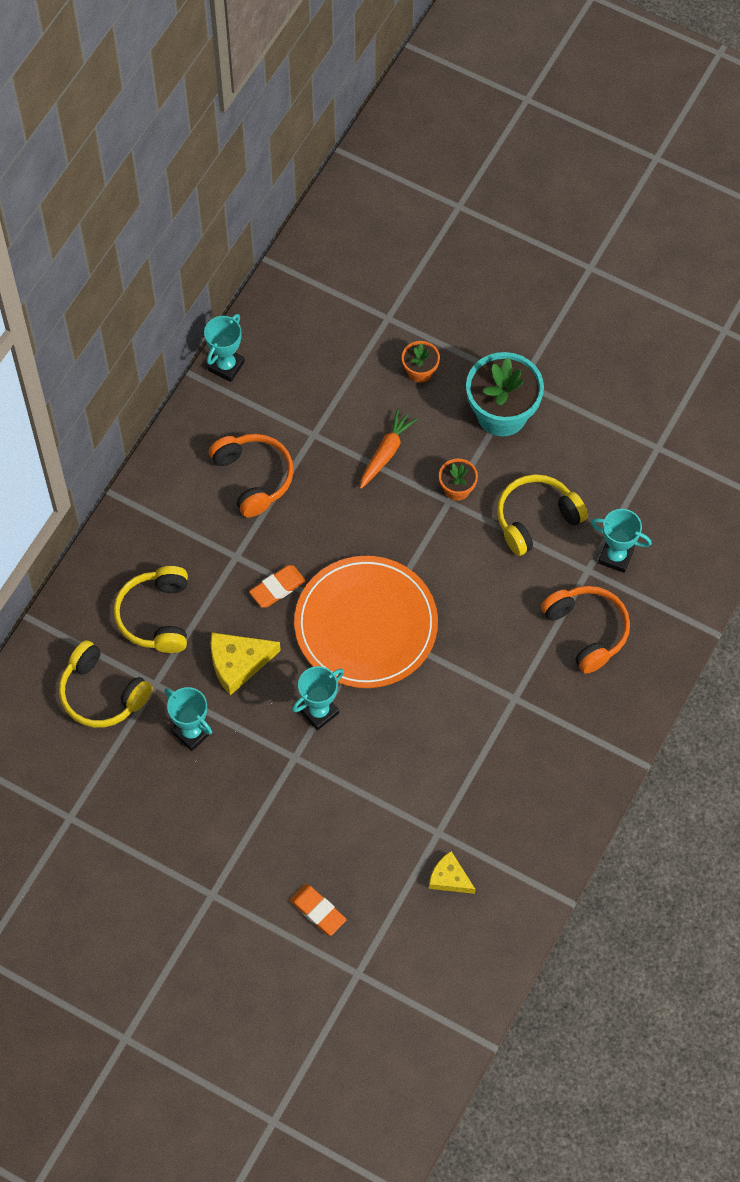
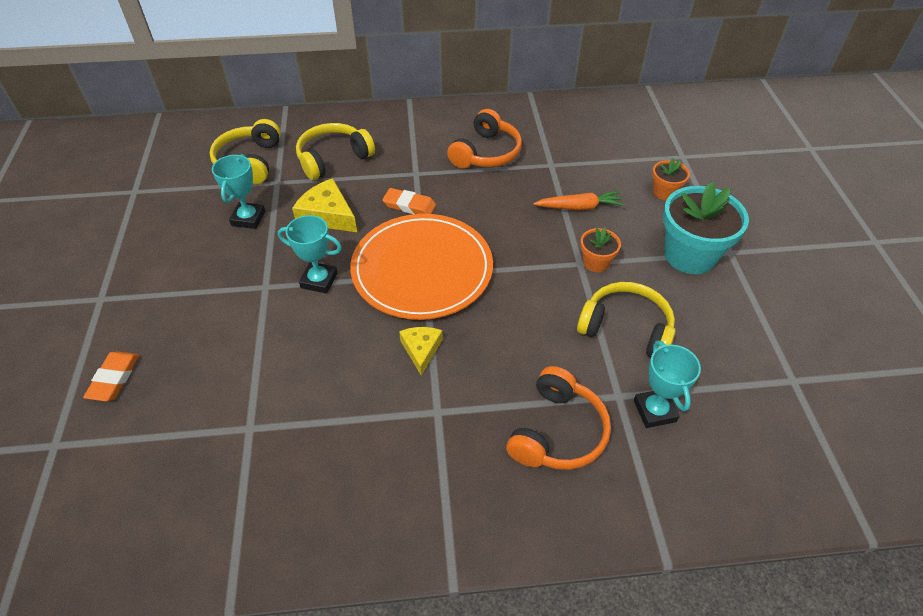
camera: 55 degrees right, 15 degrees down
turquoise trophy [204,314,245,382] -> none
yellow cheese [429,851,475,894] -> yellow cheese moved to [399,327,443,376]

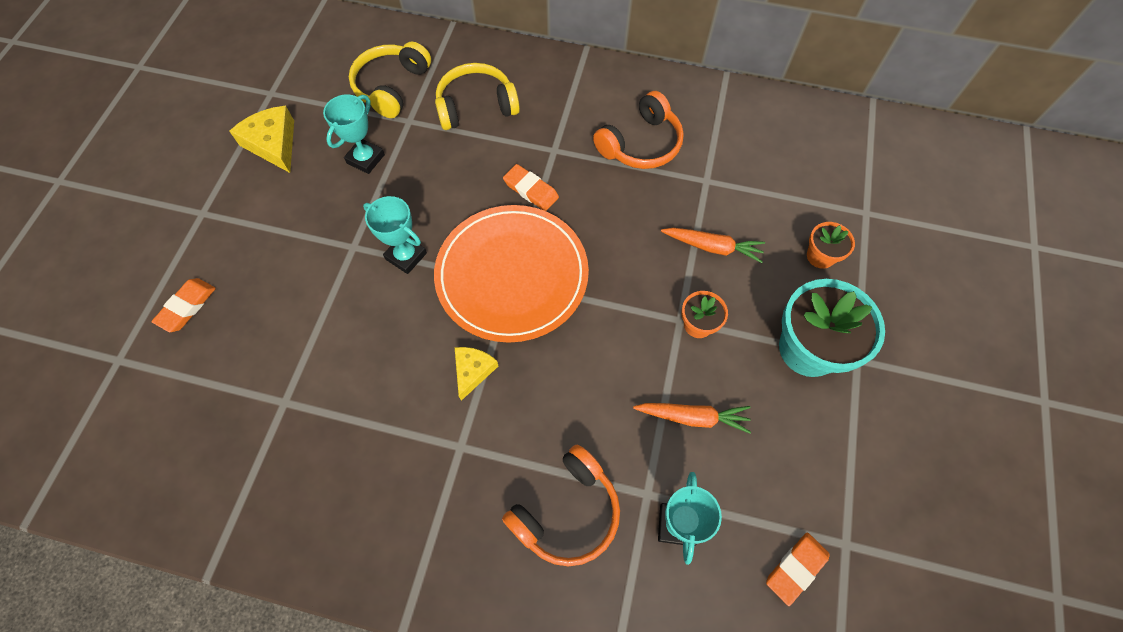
camera: 20 degrees right, 15 degrees up
yellow cheese [292,178,357,232] -> yellow cheese moved to [229,106,294,173]
yellow headphones [577,282,675,358] -> orange carrot [633,403,751,433]
none -> orange eraser [766,533,830,606]

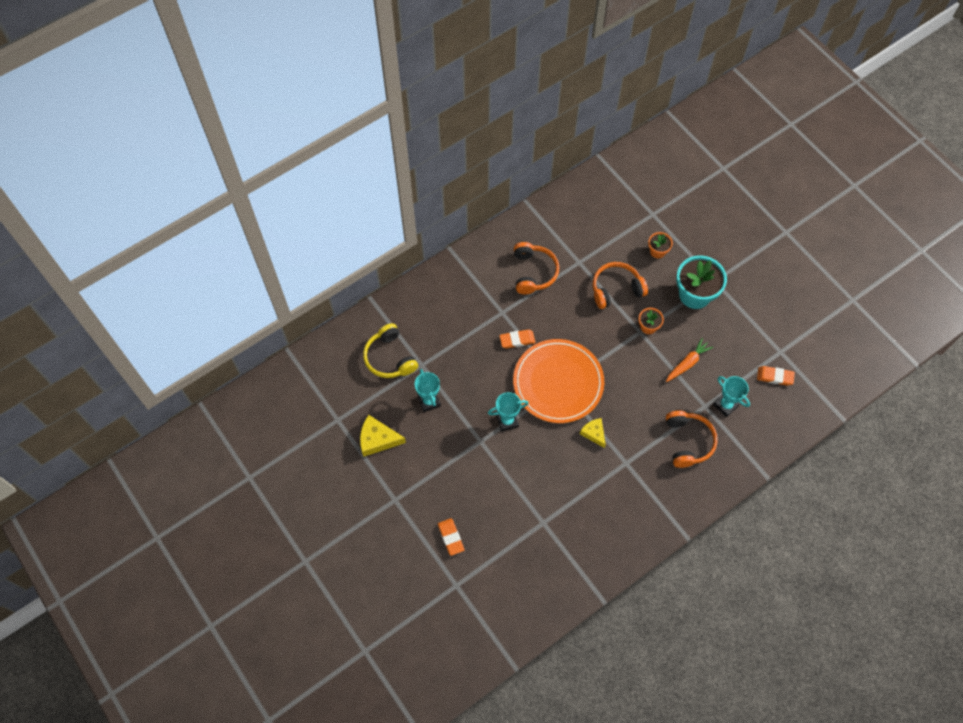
camera: 50 degrees left, 0 degrees up
yellow headphones [435,63,520,130] -> none
orange carrot [661,228,765,263] -> orange headphones [593,262,648,309]
orange eraser [766,533,830,606] -> orange eraser turned 75 degrees counterclockwise [757,366,795,386]

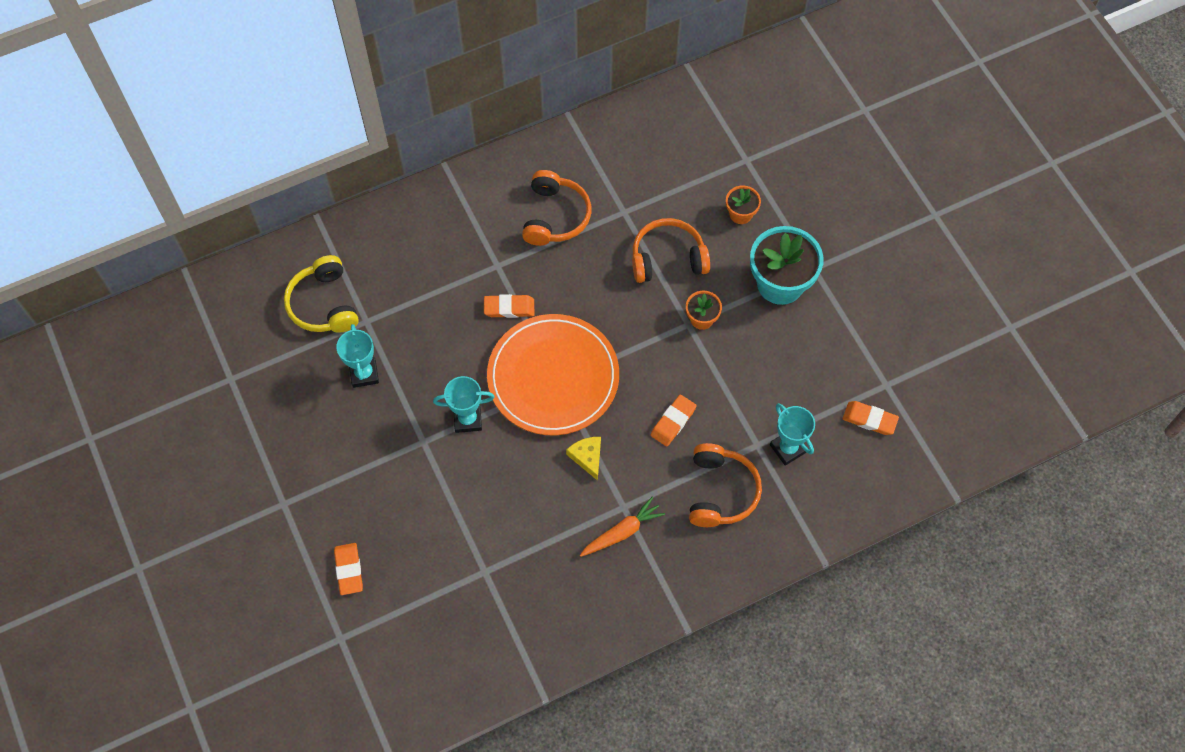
camera: 10 degrees right, 0 degrees up
yellow cheese [360,415,406,457] -> none
orange carrot [666,338,713,382] -> orange carrot moved to [580,497,665,557]
none -> orange eraser [651,394,697,446]

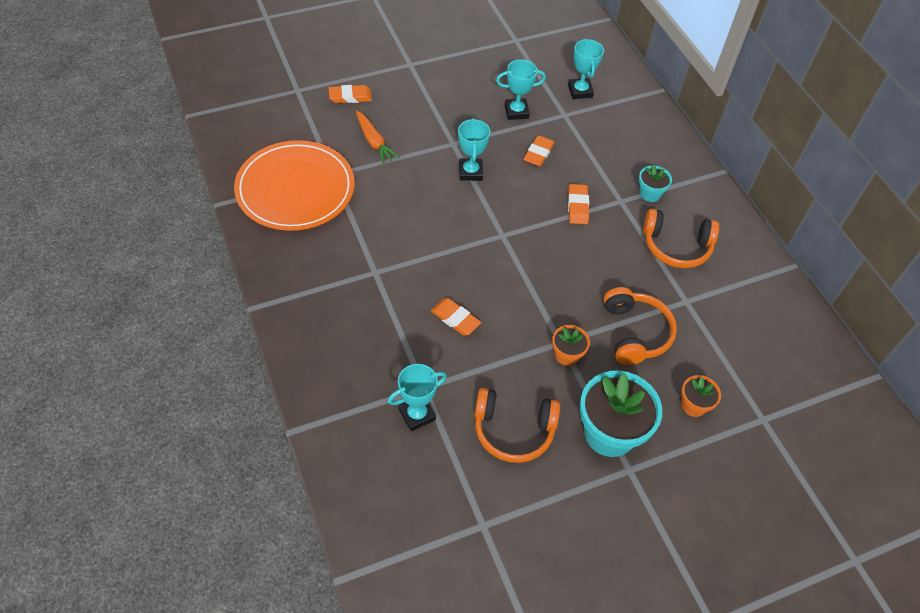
camera: 90 degrees right, 10 degrees down
yellow headphones [284,255,359,333] -> turquoise trophy [568,39,604,99]
orange plate [487,314,619,435] -> orange plate moved to [234,140,355,231]
yellow cheese [566,437,601,481] -> none
orange carrot [580,497,665,557] -> orange carrot moved to [356,110,400,164]
orange headphones [689,443,762,527] -> orange headphones moved to [475,388,560,463]
orange eraser [843,401,899,435] -> orange eraser moved to [523,135,555,167]
none -> turquoise flower pot [639,165,672,202]

